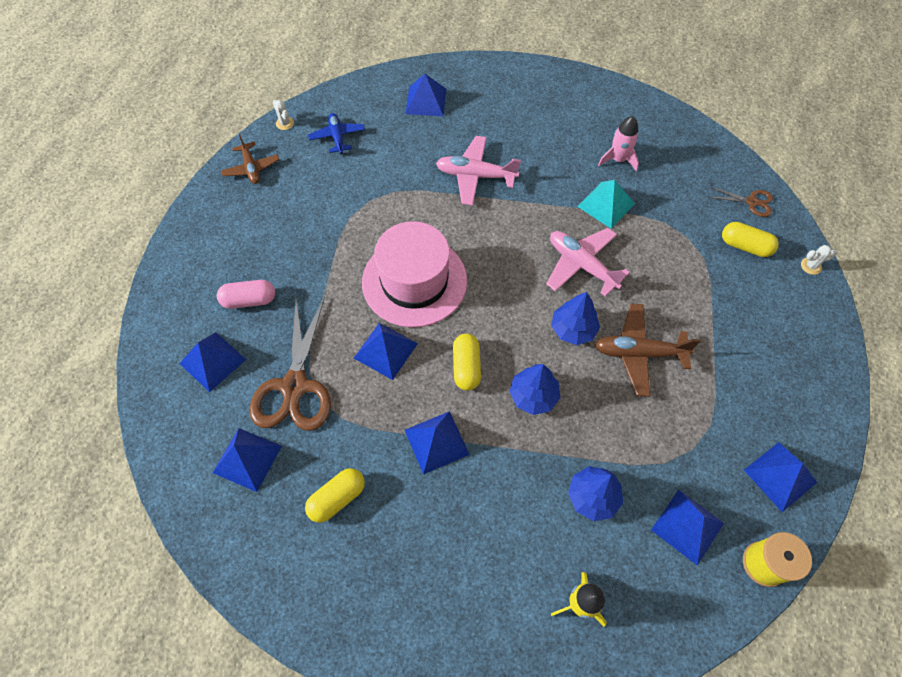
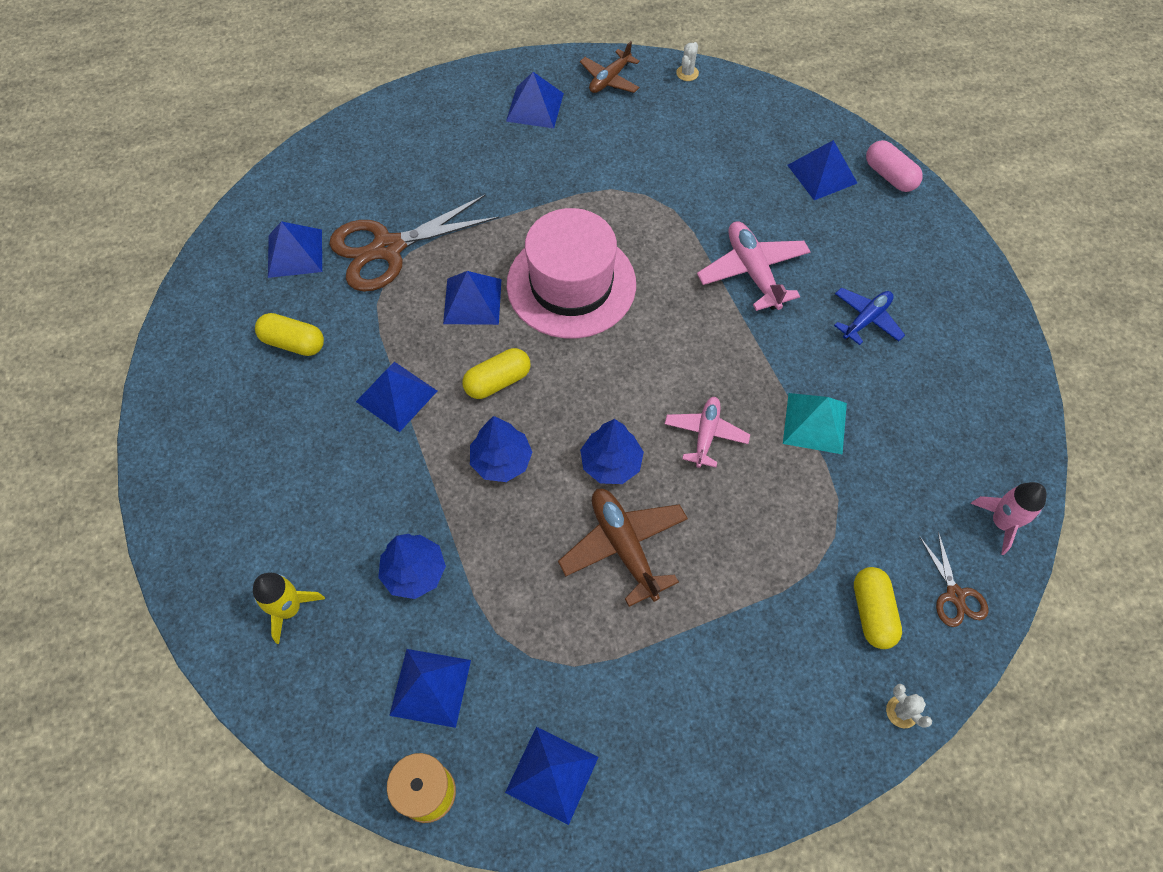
camera: 60 degrees right, 0 degrees up
blue pyramid [179,332,246,392] -> blue pyramid moved to [506,72,564,128]
pink capsule [217,280,275,309] -> pink capsule moved to [866,140,923,192]
blue plane [308,113,365,154] -> blue plane moved to [834,288,905,345]
pink plane [546,228,630,296] -> pink plane [665,397,750,468], size x0.66
pink rocket [598,116,639,171] -> pink rocket moved to [971,482,1047,555]

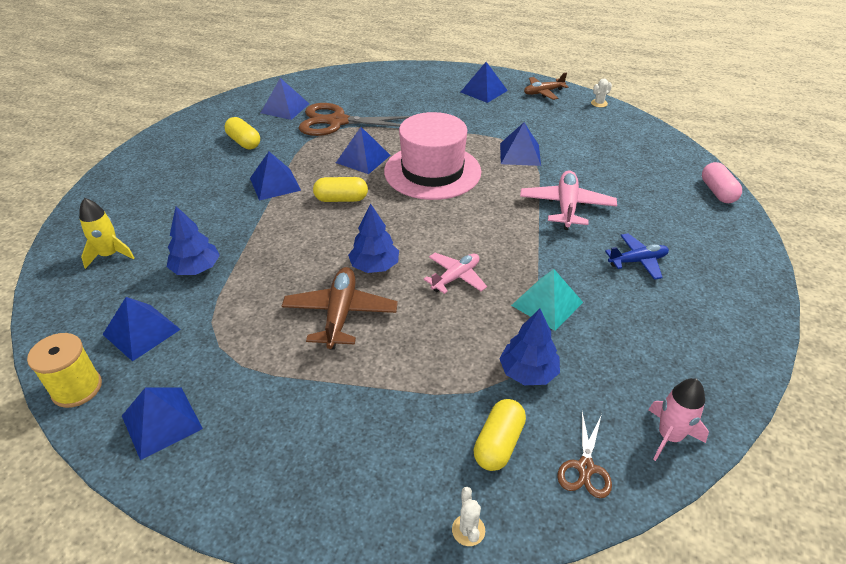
camera: 30 degrees right, 20 degrees down
blue tree [470,416,533,482] -> blue tree moved to [499,309,560,385]
blue pyramid [787,140,857,200] -> blue pyramid moved to [500,122,541,166]

